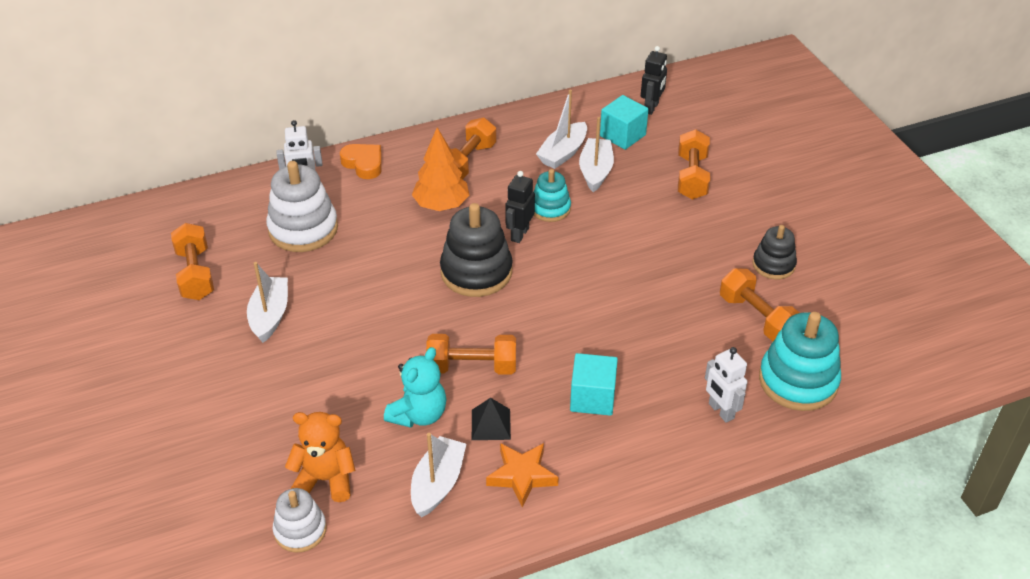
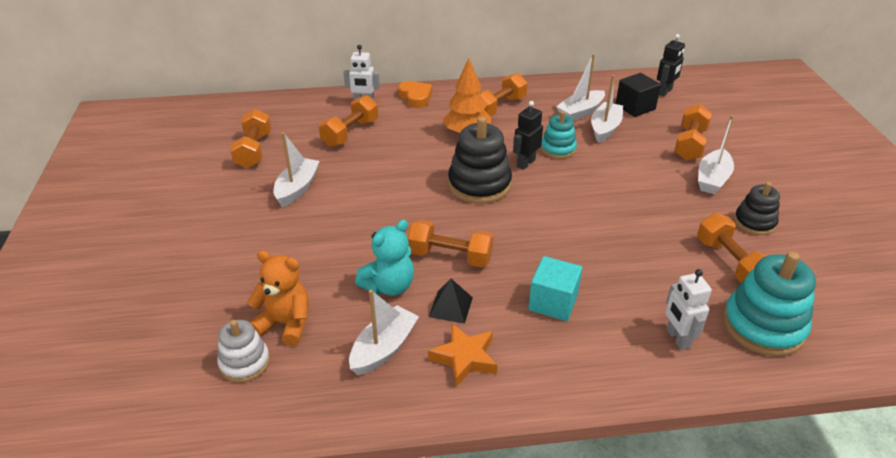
camera: 15 degrees right, 5 degrees down
white stacking toy [266,161,338,252] -> orange dumbbell [319,95,378,147]
turquoise cube [600,95,649,150] -> black cube [616,73,661,117]
none -> white boat [698,115,734,194]

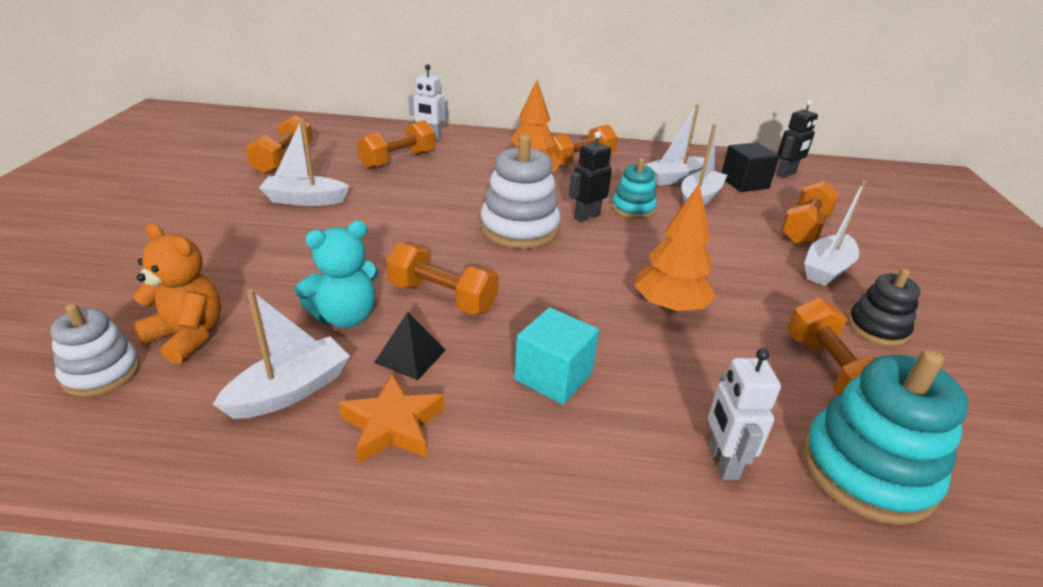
camera: 10 degrees right, 5 degrees down
white boat [274,132,320,207] -> white boat turned 120 degrees counterclockwise [259,118,349,206]
orange heart [398,81,432,108] -> none
black stacking toy [448,116,512,204] -> white stacking toy [480,134,561,249]
none -> orange tree [634,184,716,313]

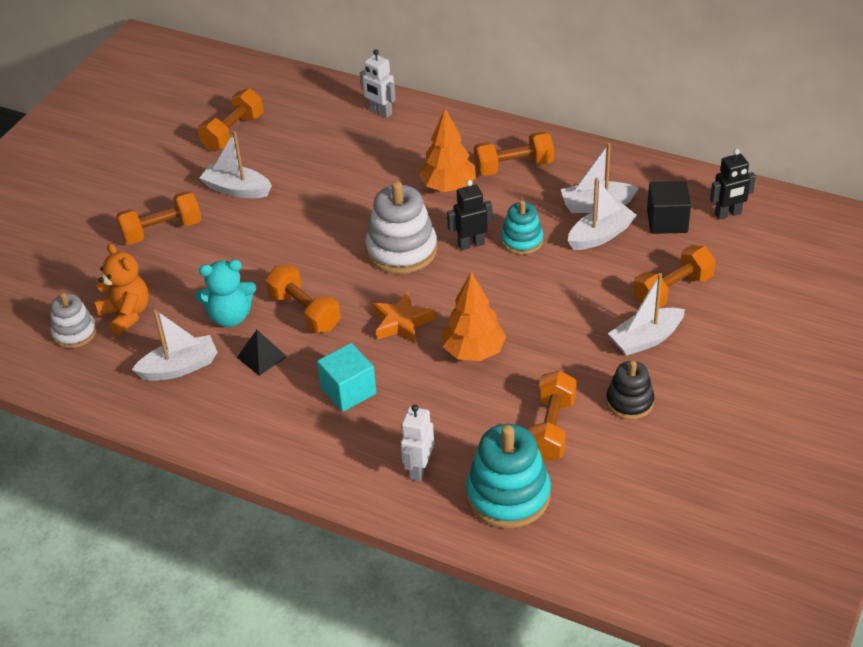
camera: 25 degrees right, 10 degrees up
orange star [339,373,444,464] -> orange star moved to [373,291,435,344]
orange dumbbell [357,120,436,169] -> orange dumbbell moved to [116,191,201,245]

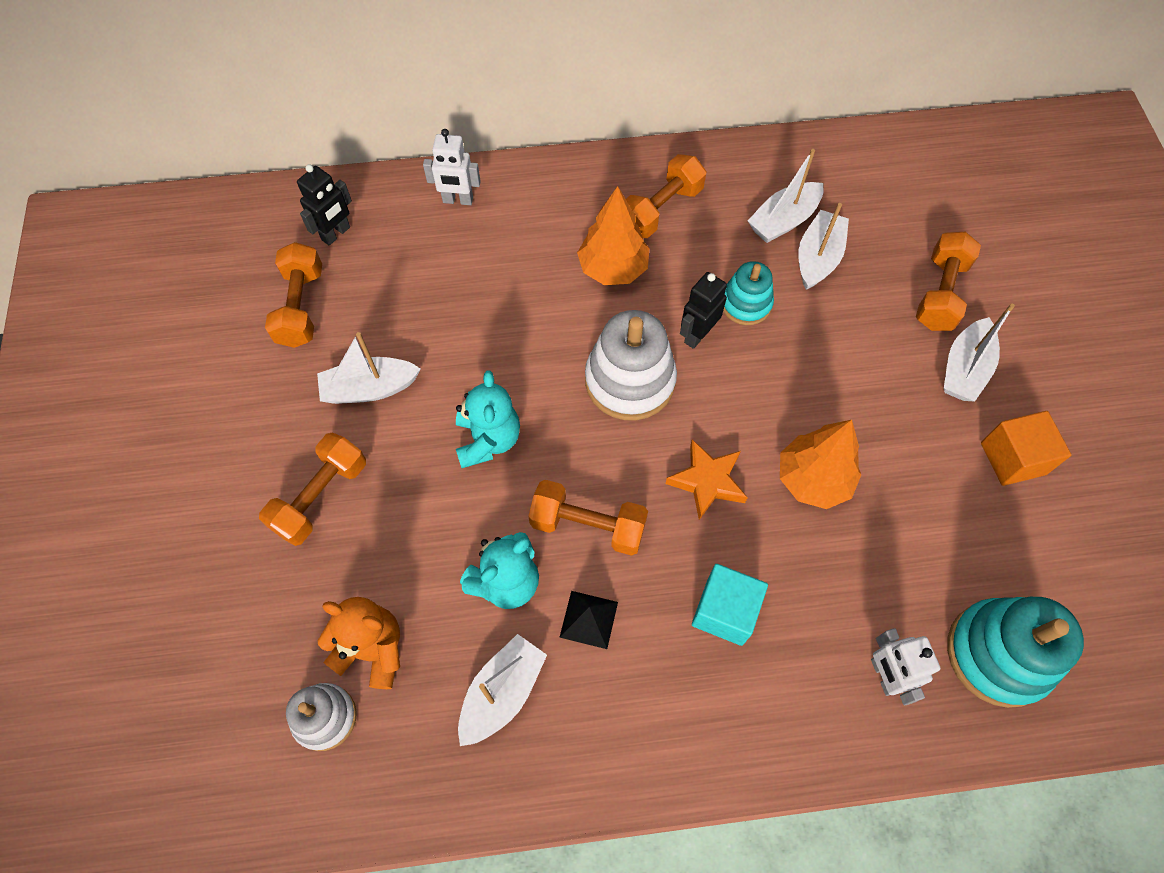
camera: 35 degrees left, 20 degrees up
orange dumbbell [528,370,577,462] -> none
black stacking toy [606,361,655,419] -> orange cube [981,411,1071,486]
black cube [647,181,691,234] -> none
black robot [710,149,756,220] -> black robot moved to [297,164,352,245]
none -> turquoise teddy bear [456,370,520,468]

